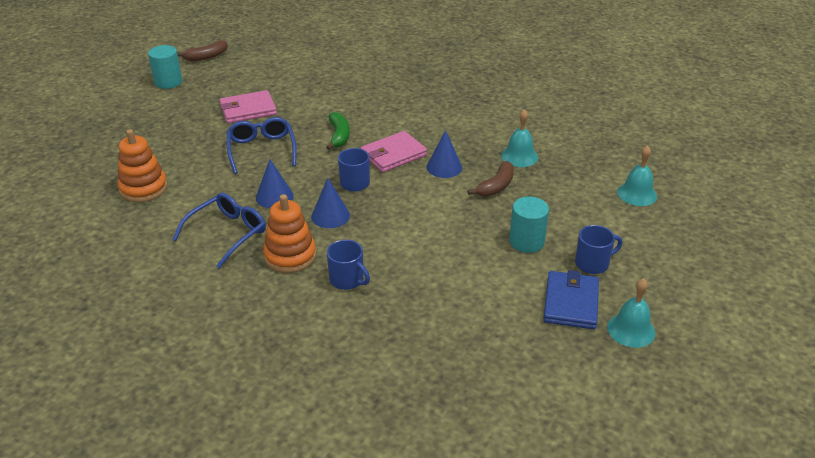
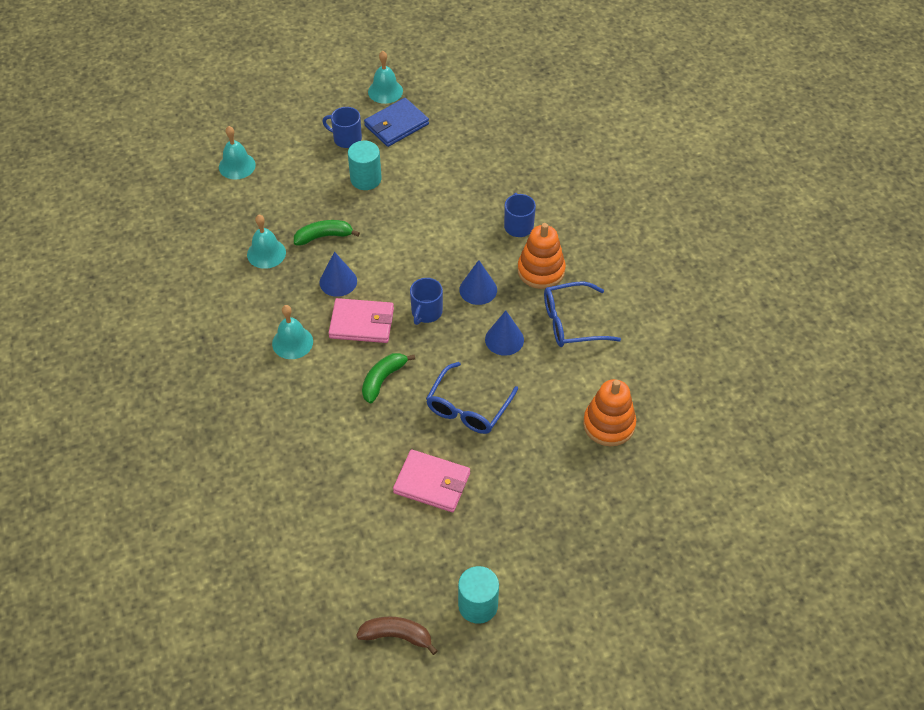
camera: 140 degrees left, 15 degrees up
brown banana [468,161,514,197] -> green banana [294,220,360,245]
none -> turquoise bell [272,305,313,359]

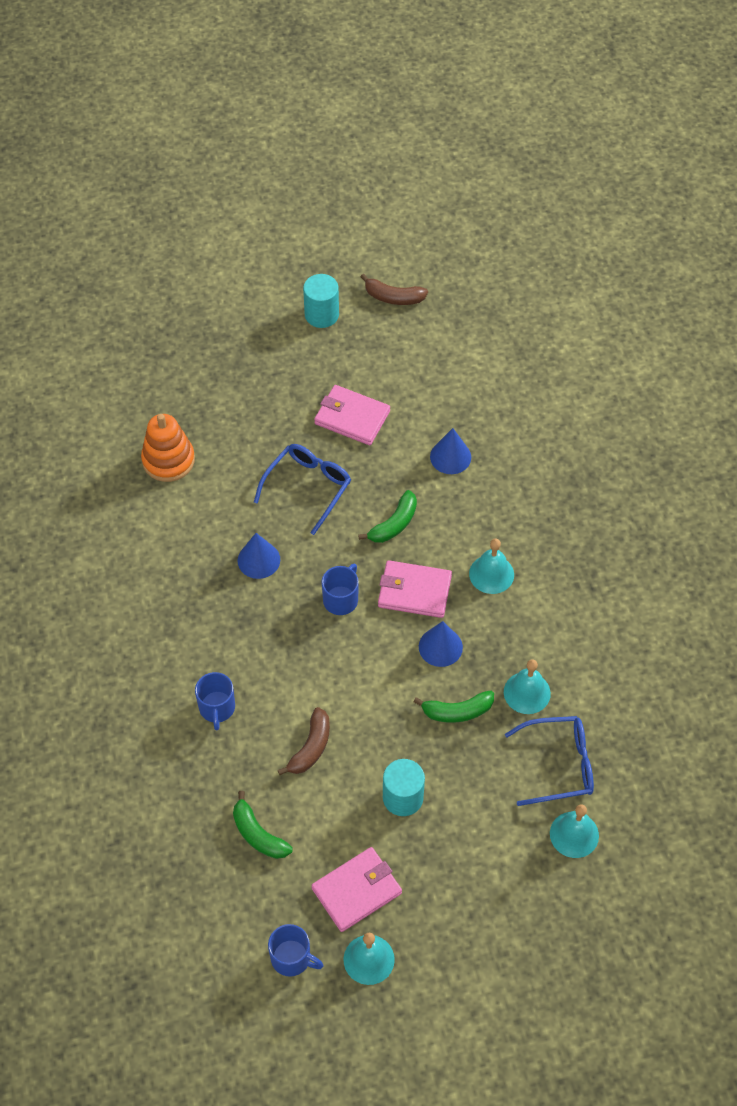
camera: 175 degrees left, 5 degrees up
blue mug [322,107,362,148] -> blue mug moved to [268,924,323,977]
blue wallet [364,98,429,147] -> pink wallet [311,847,402,932]
blue cone [459,260,497,305] -> blue cone moved to [430,428,471,474]
orange stacking toy [517,223,566,289] -> none
blue glasses [544,281,621,347] -> blue glasses moved to [505,716,594,806]
none -> green banana [233,791,293,859]
none -> brown banana [278,707,330,775]

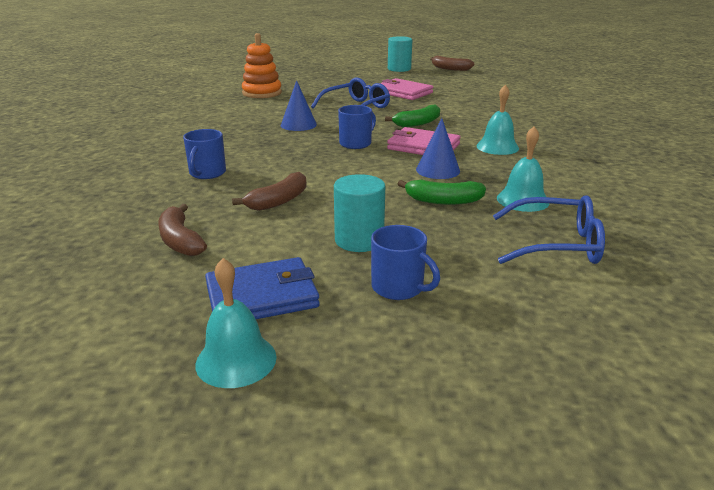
camera: 15 degrees right, 30 degrees down
green banana [233,791,293,859] -> brown banana [158,204,207,256]
blue mug [268,924,323,977] -> blue mug moved to [371,225,440,300]
pink wallet [311,847,402,932] -> blue wallet [205,257,320,319]
blue cone [430,428,471,474] -> none
turquoise bell [550,804,599,858] -> none

